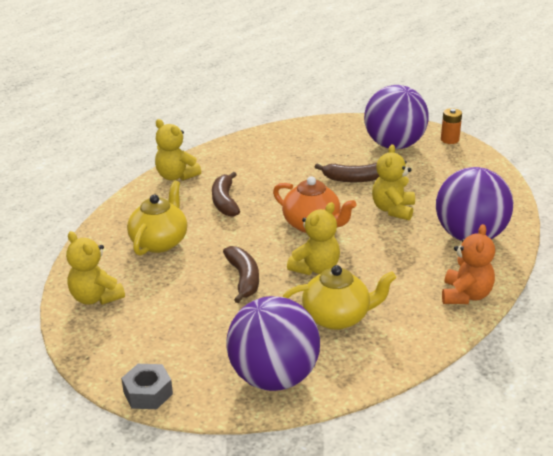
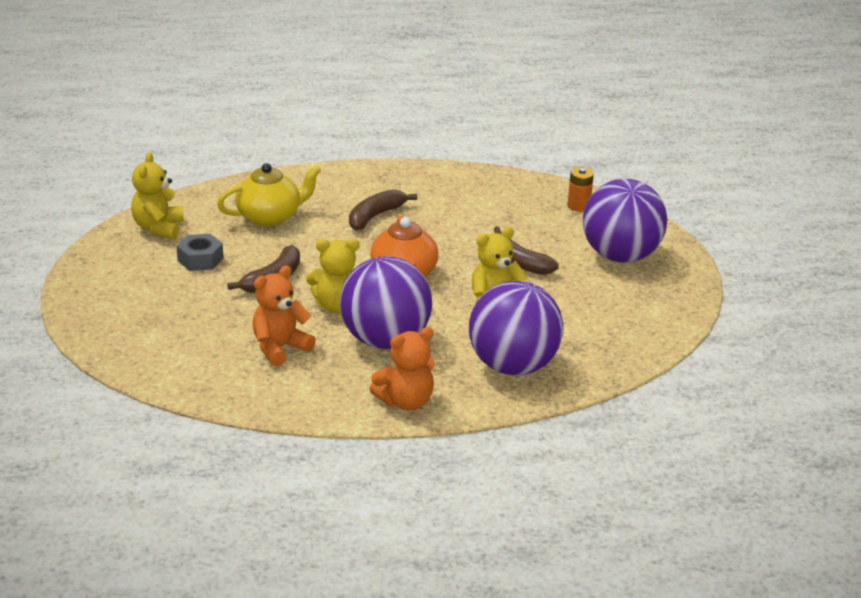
camera: 45 degrees right, 0 degrees up
grey nut [121,364,173,409] -> grey nut moved to [177,234,224,271]
yellow teddy bear [155,119,201,181] -> none
purple ball [226,296,320,391] -> purple ball moved to [340,256,432,349]
yellow teapot [283,265,396,330] -> orange teddy bear [252,266,316,366]
orange battery [441,108,462,144] -> orange battery moved to [567,167,594,212]

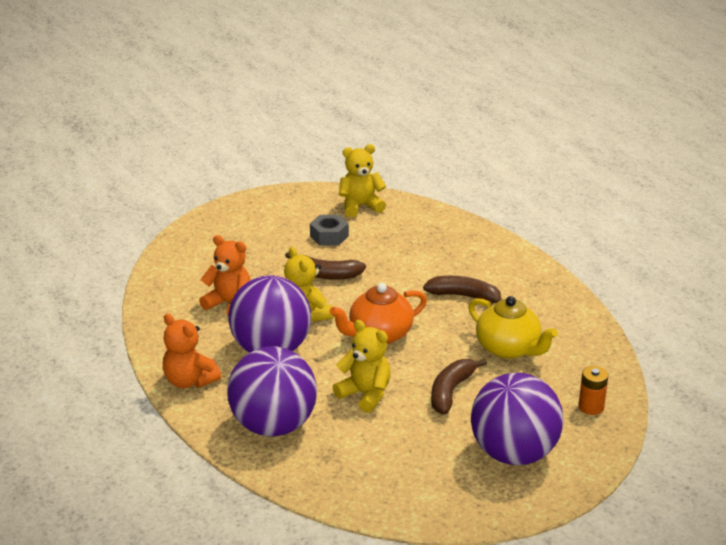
camera: 70 degrees right, 0 degrees up
yellow teapot [217,163,321,227] -> yellow teapot moved to [468,296,558,359]

